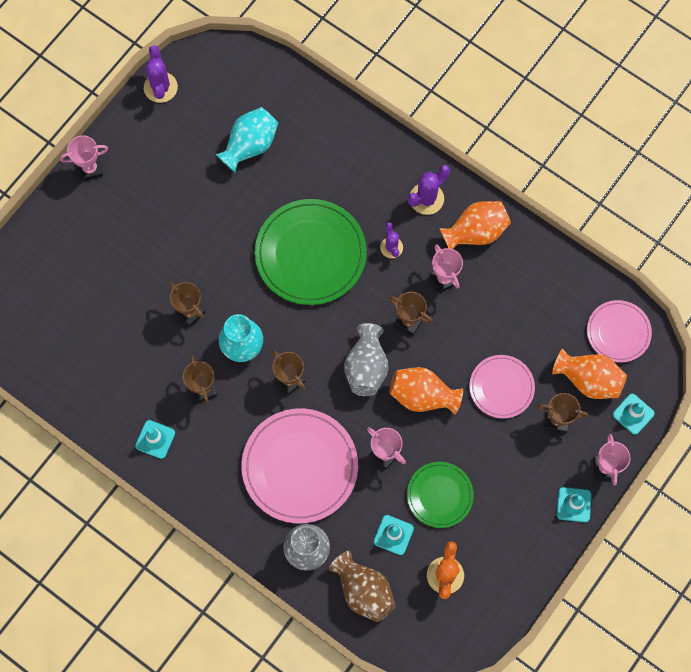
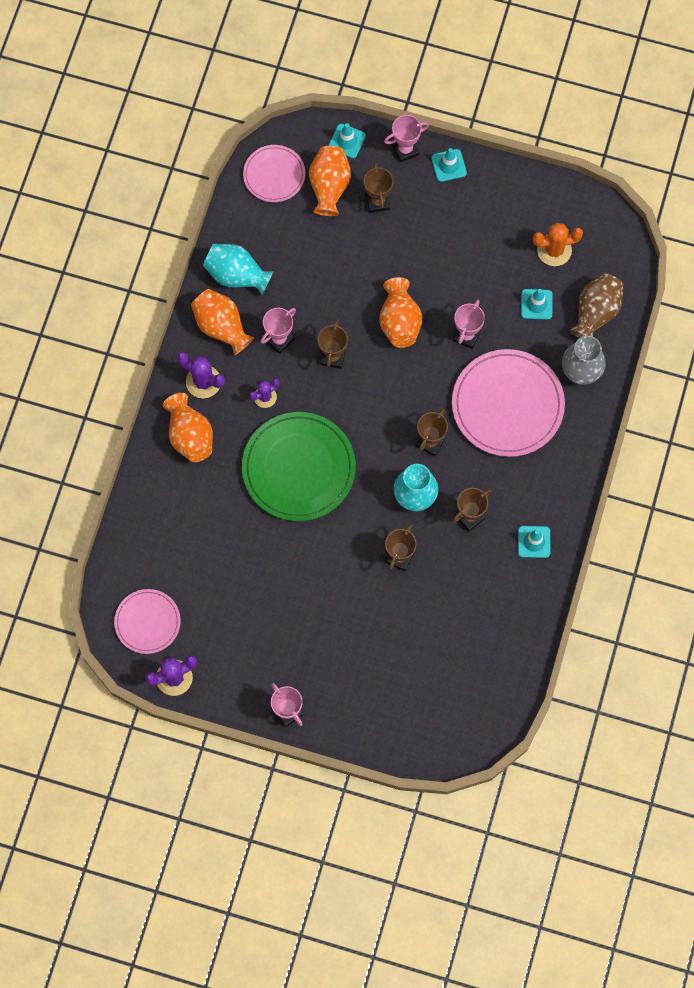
camera: 110 degrees left, 0 degrees up
turquoise vase [216,107,278,172] -> turquoise vase moved to [203,244,274,295]
grey vase [344,323,389,396] -> none
green plate [407,462,474,528] -> none
pink plate [469,355,535,418] -> pink plate moved to [114,589,181,654]
none -> orange vase [163,393,213,462]

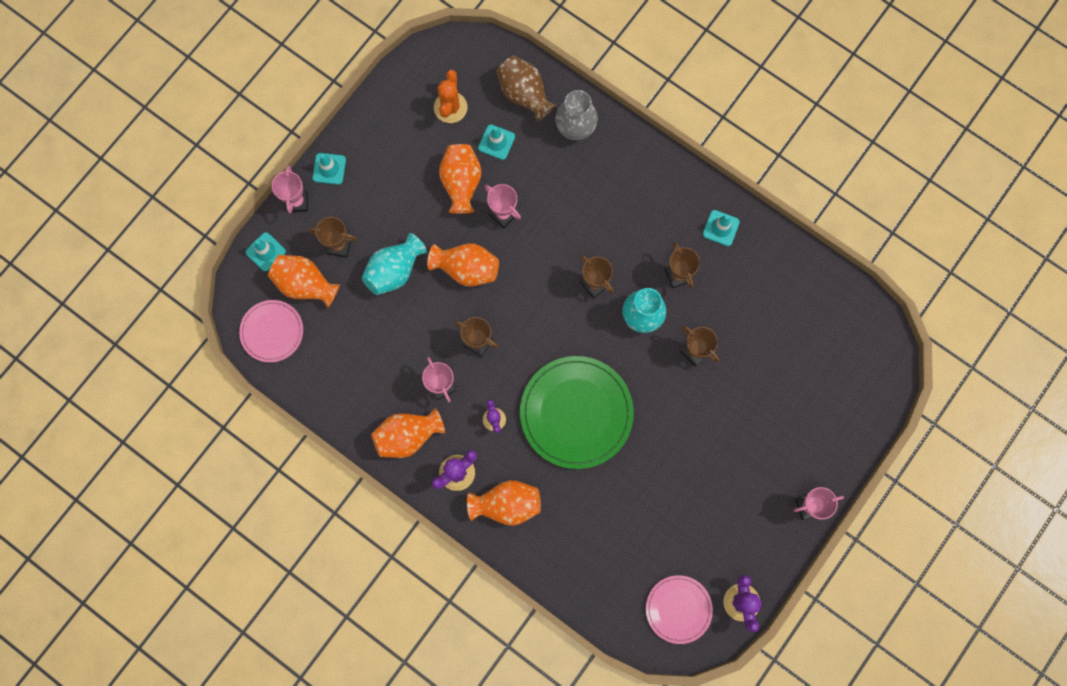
camera: 70 degrees left, 5 degrees up
turquoise vase [203,244,274,295] -> turquoise vase moved to [362,233,427,295]
pink plate [452,349,565,457] -> none
none -> orange vase [439,144,482,214]

